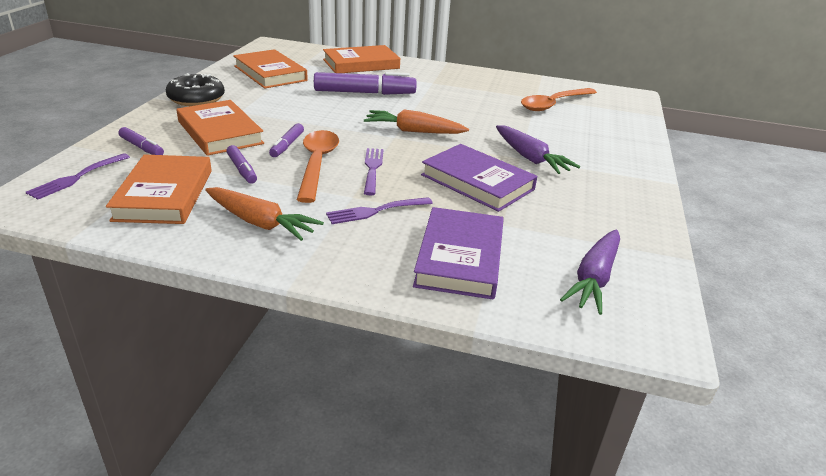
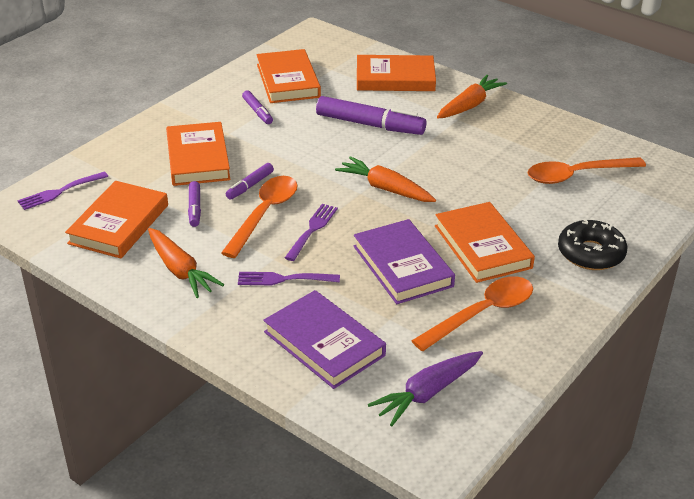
camera: 25 degrees right, 5 degrees up
purple marker [119,127,164,155] -> purple marker moved to [242,90,273,124]
black donut [166,73,225,106] -> black donut moved to [558,219,628,270]
purple book [413,207,504,299] -> purple book turned 75 degrees counterclockwise [263,290,386,389]
purple carrot [496,125,580,174] -> orange book [435,202,535,283]
none -> orange spoon [411,277,533,351]
none -> orange carrot [437,75,507,118]

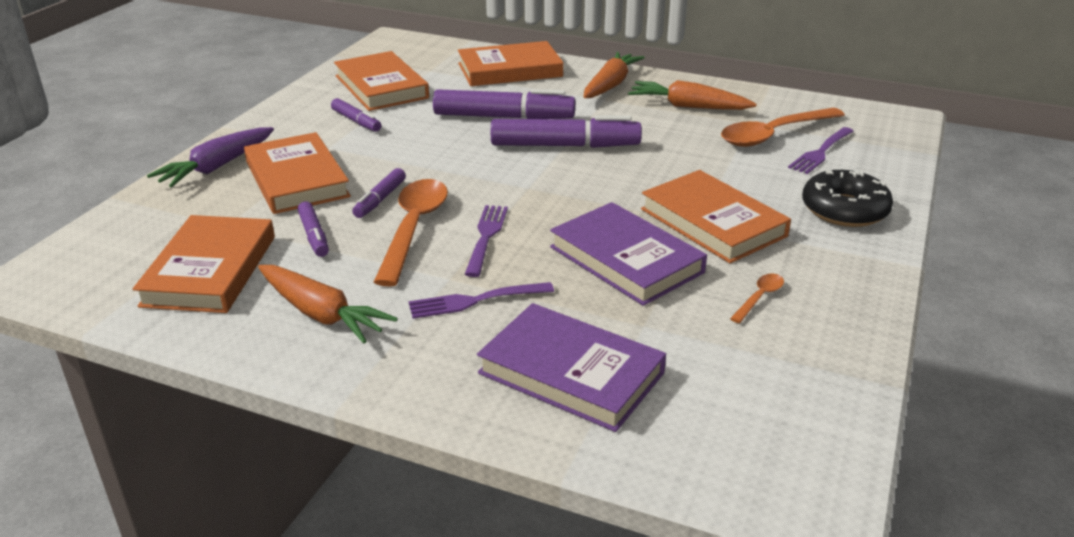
camera: 15 degrees left, 5 degrees down
purple fork [17,171,108,210] -> purple fork moved to [788,127,854,174]
orange carrot [335,156,436,202] -> orange carrot moved to [628,80,757,110]
purple carrot [368,351,483,426] -> purple carrot moved to [147,127,274,188]
orange spoon [411,277,533,351] -> orange spoon [730,274,784,323], size x0.45
none -> purple marker [491,115,642,148]

